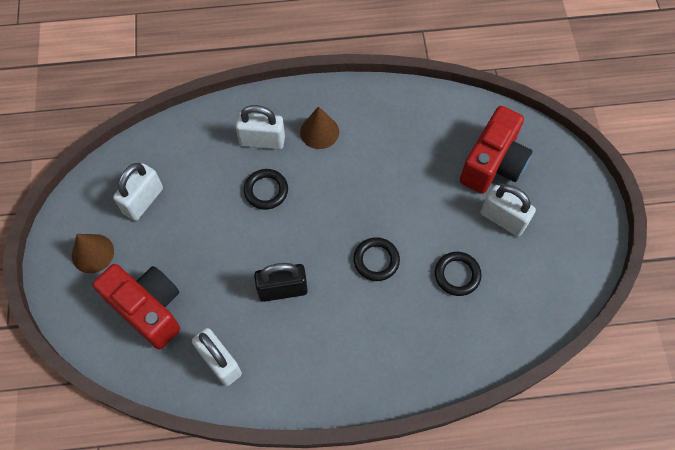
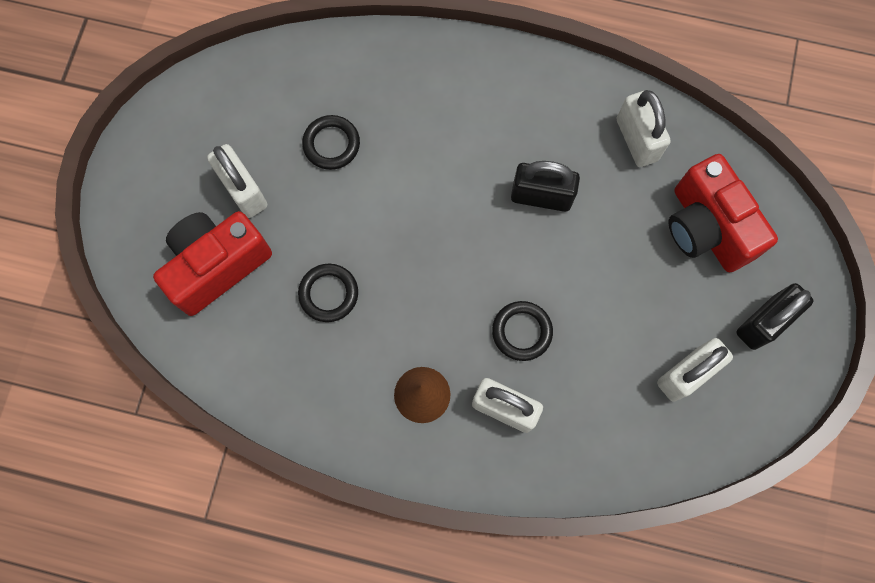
camera: 160 degrees left, 10 degrees up
brown cone [72,234,114,273] -> black padlock [736,283,813,350]
black ring [353,237,400,281] -> black ring moved to [298,264,358,322]

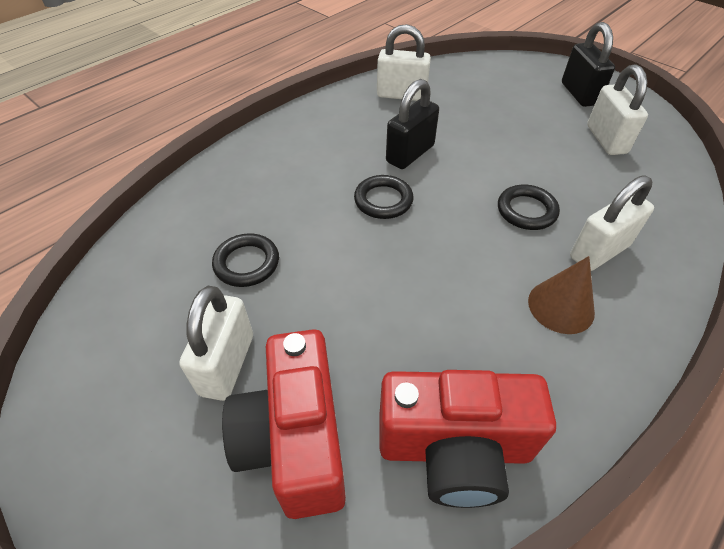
camera: 60 degrees left, 25 degrees down
white padlock [207,144,267,218] -> white padlock turned 75 degrees counterclockwise [179,286,253,401]
black ring [298,264,358,322] -> black ring moved to [354,175,413,219]
red camera [668,154,778,272] -> red camera moved to [380,370,556,508]

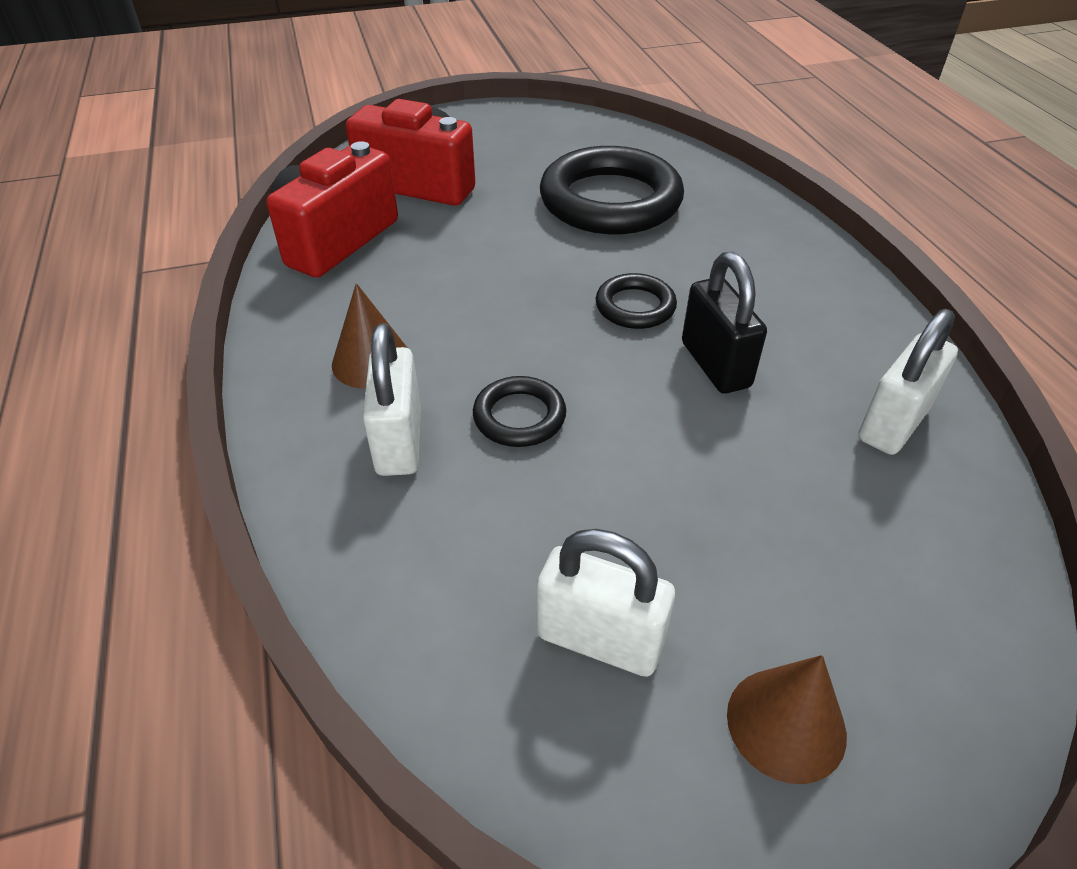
camera: 120 degrees right, 5 degrees down
white padlock [179,286,253,401] -> none
black ring [212,233,279,287] -> black ring [540,146,684,234], size x2.08
black padlock [562,22,615,107] -> brown cone [727,655,847,784]

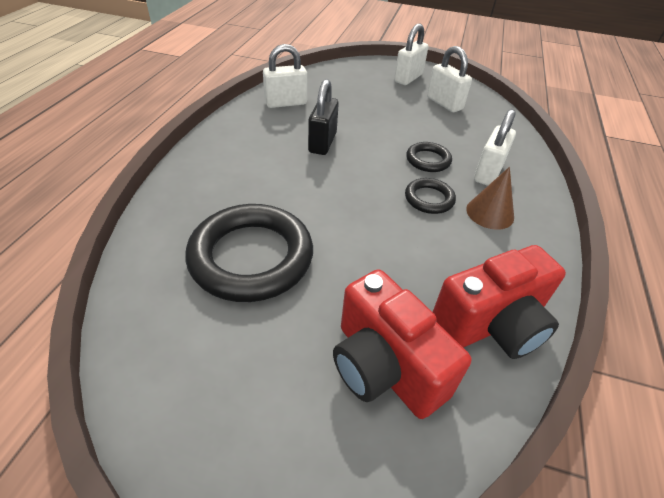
camera: 150 degrees left, 0 degrees up
black ring [596,273,677,329] -> black ring moved to [405,178,456,214]
brown cone [727,655,847,784] -> white padlock [394,24,428,85]

